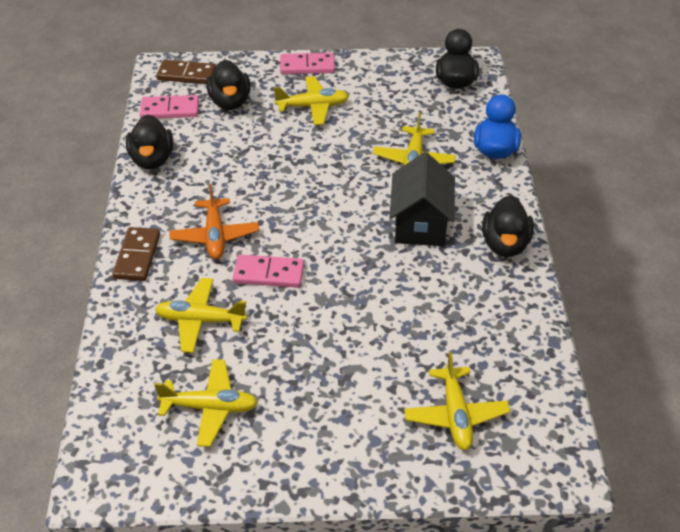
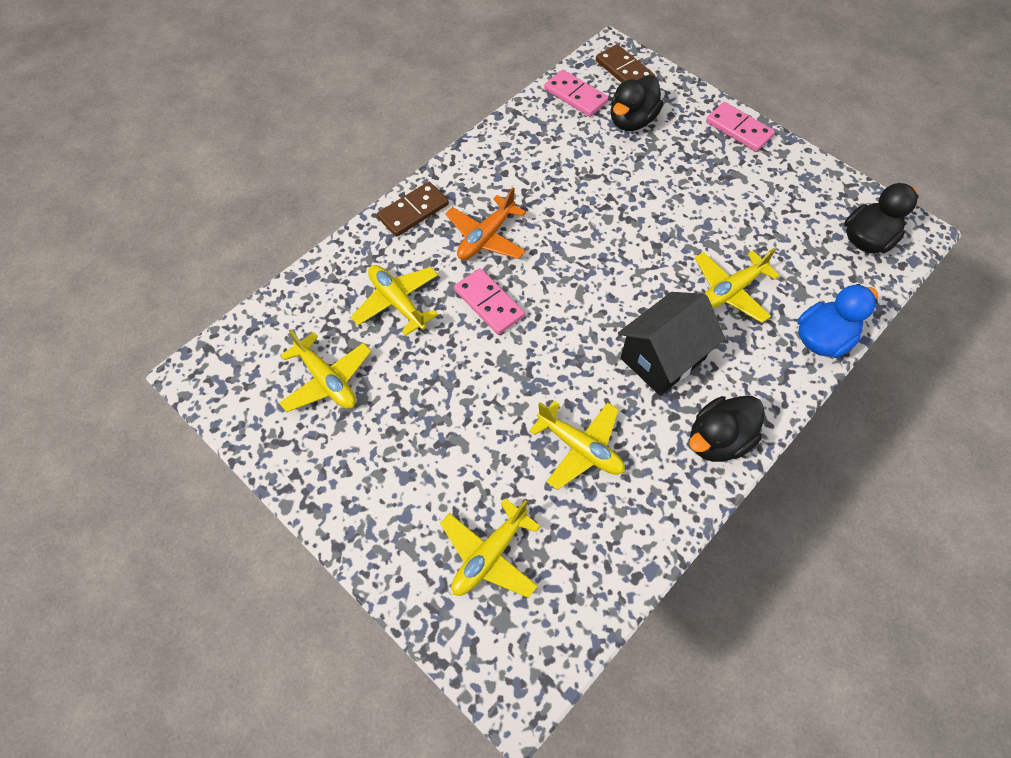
camera: 45 degrees right, 15 degrees up
black duck [126,114,173,169] -> none
yellow plane [274,76,349,125] -> yellow plane moved to [529,400,625,490]

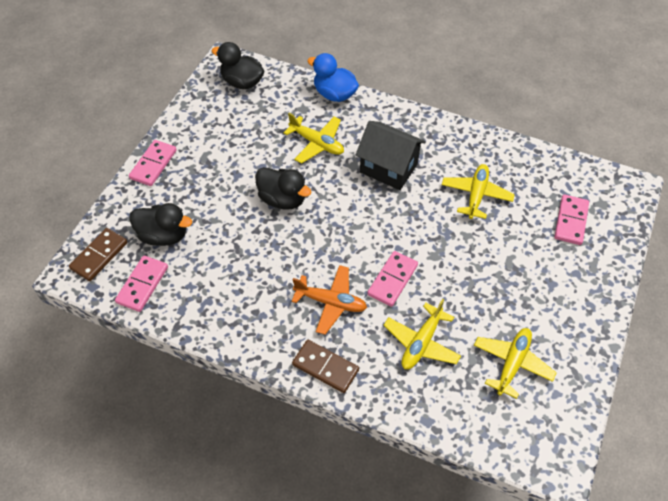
camera: 110 degrees left, 5 degrees down
yellow plane [440,498,541,598] -> pink domino [554,195,589,245]
black duck [689,396,765,462] -> black duck moved to [255,167,311,210]

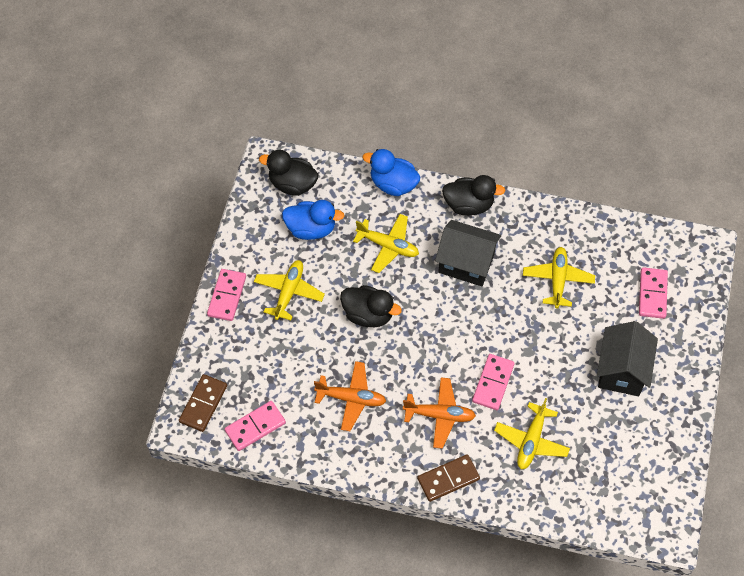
camera: 10 degrees left, 5 degrees up
pink domino [115,256,168,312] -> pink domino turned 45 degrees clockwise [225,401,286,451]
black duck [129,203,192,246] -> black duck moved to [442,175,506,216]
brown domino [292,340,359,393] -> brown domino turned 45 degrees counterclockwise [417,454,480,502]
yellow plane [474,328,557,399] -> yellow plane moved to [254,260,325,320]
none -> blue duck [282,200,344,240]
none -> orange plane [314,361,386,431]
none -> black house [597,321,658,396]

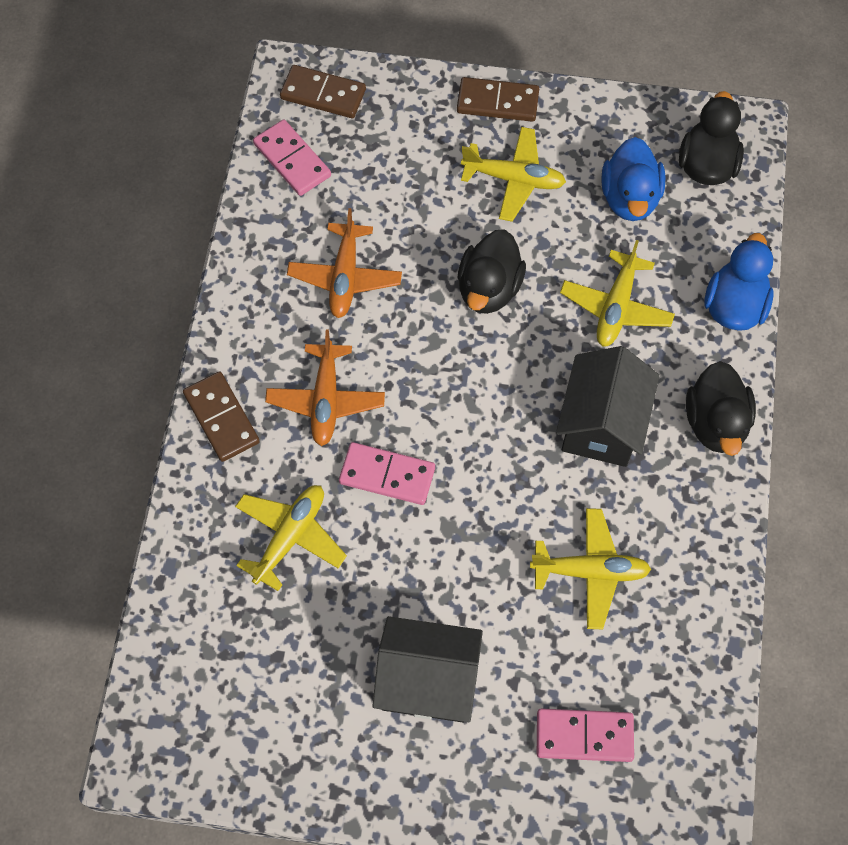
camera: 85 degrees right, 5 degrees up
pink domino [207,269,246,321] -> brown domino [457,77,539,122]
yellow plane [494,398,570,469] -> yellow plane turned 105 degrees clockwise [235,485,347,591]

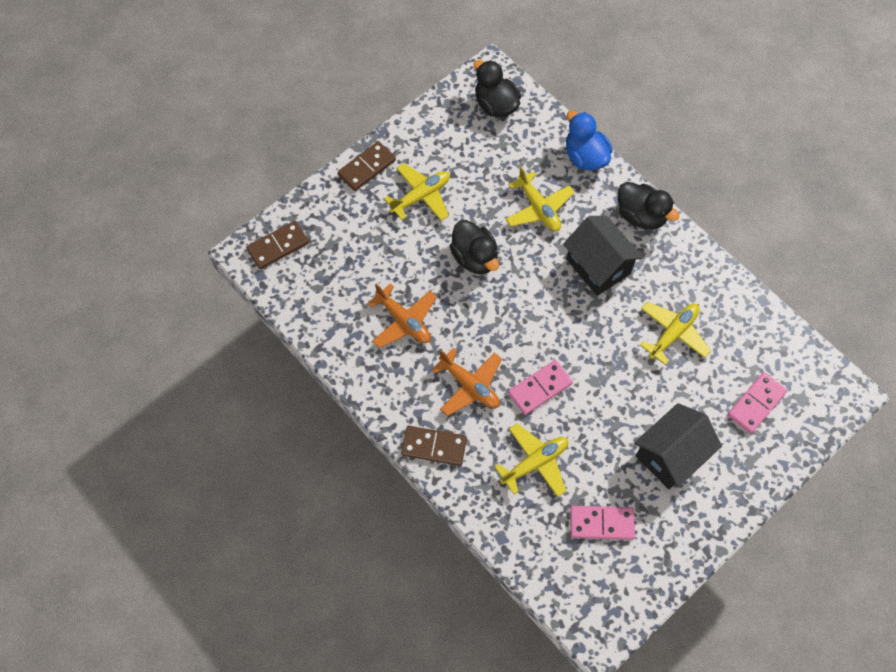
camera: 50 degrees left, 0 degrees up
yellow plane [235,485,347,591] -> yellow plane turned 75 degrees clockwise [495,423,568,497]
pink domino [253,119,331,196] -> pink domino moved to [570,506,635,540]
blue duck [601,137,666,221] -> none

